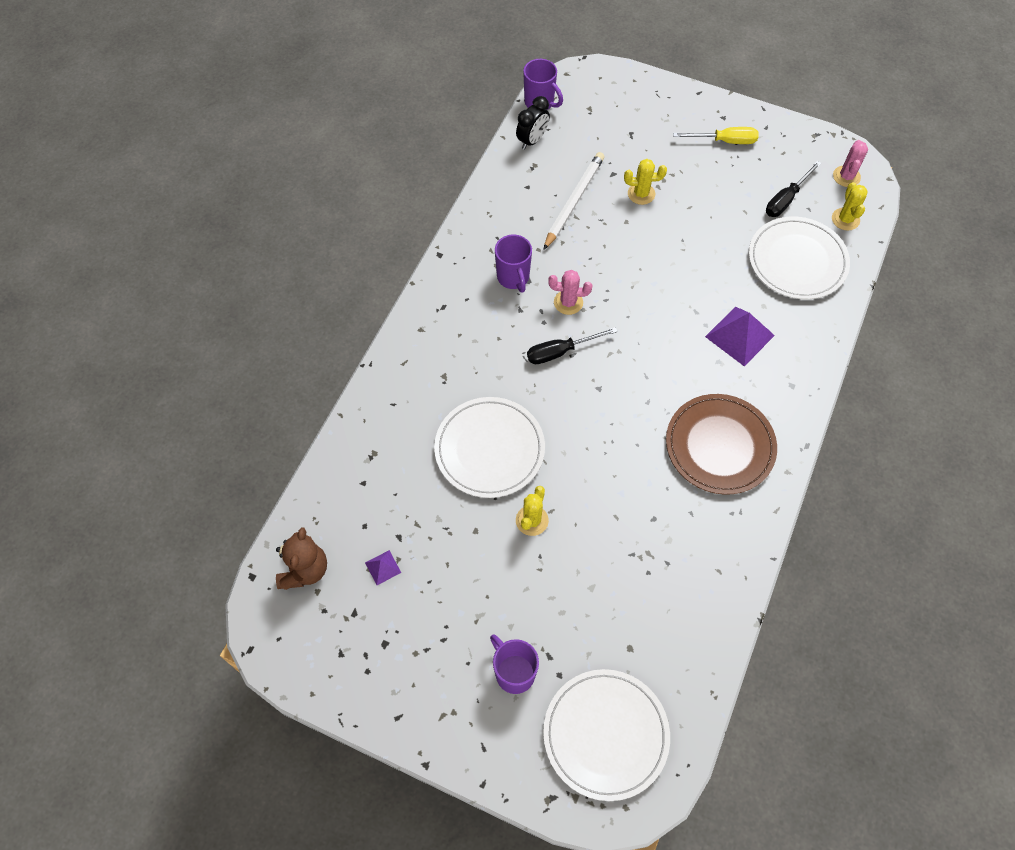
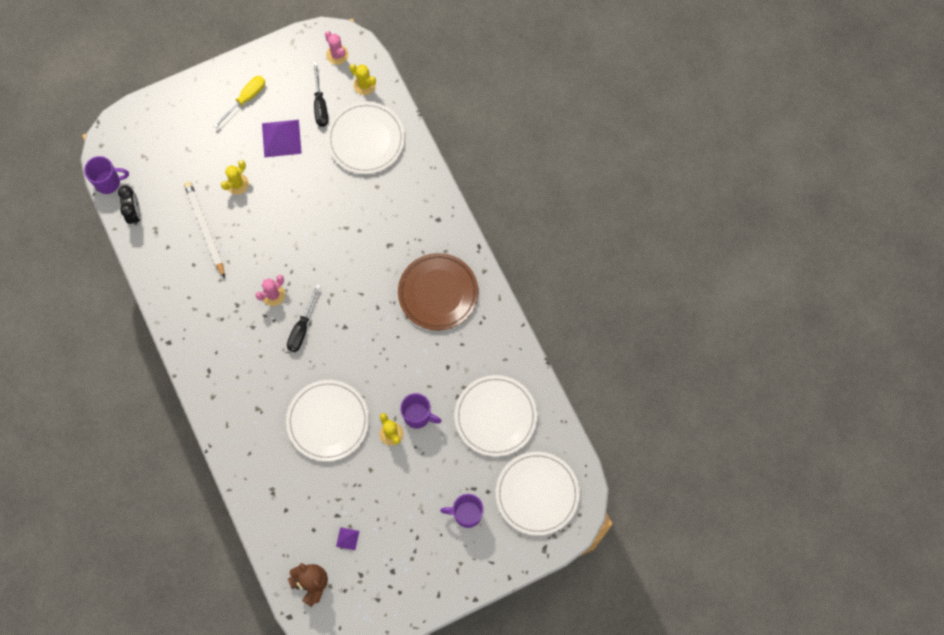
camera: 50 degrees left, 10 degrees up
purple mug [495,235,532,293] -> purple mug moved to [400,393,442,429]
purple pyramid [705,307,775,366] -> purple pyramid moved to [262,120,302,157]
none -> white plate [454,375,537,457]

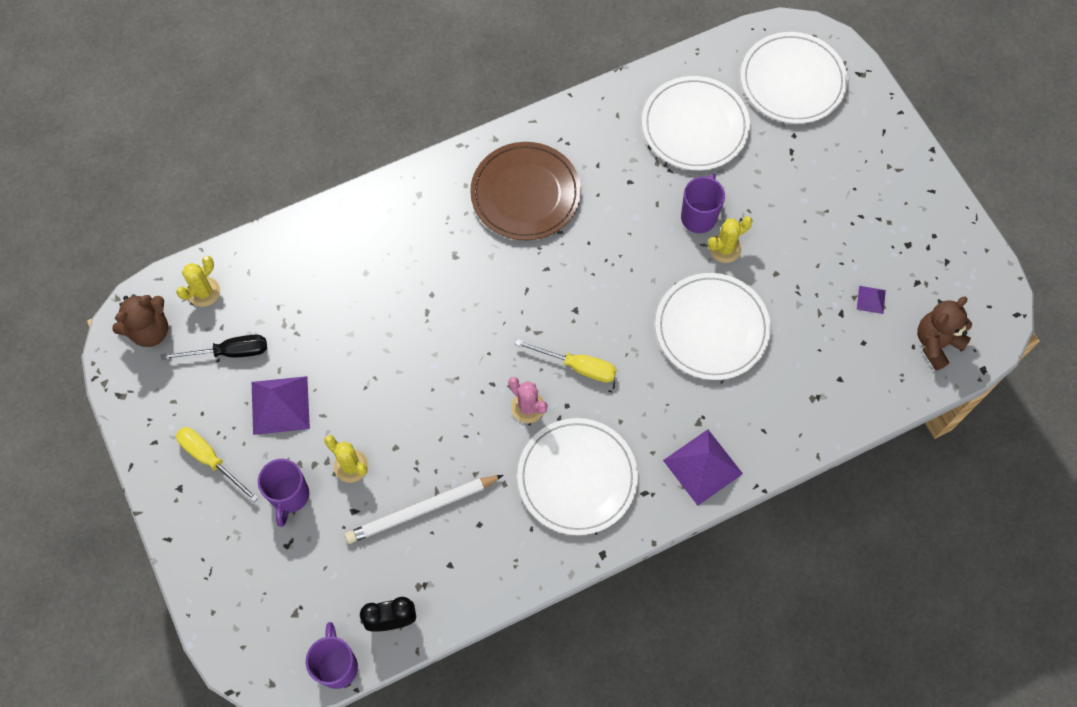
camera: 90 degrees left, 5 degrees down
black screwdriver [287,284,320,352] -> yellow screwdriver [515,339,617,383]
pink cactus [325,31,348,65] -> brown teddy bear [112,294,168,347]
white plate [327,102,405,174] -> white plate moved to [517,418,638,535]
purple mug [440,494,484,528] -> purple mug moved to [258,459,309,527]
none -> purple pyramid [663,429,743,506]

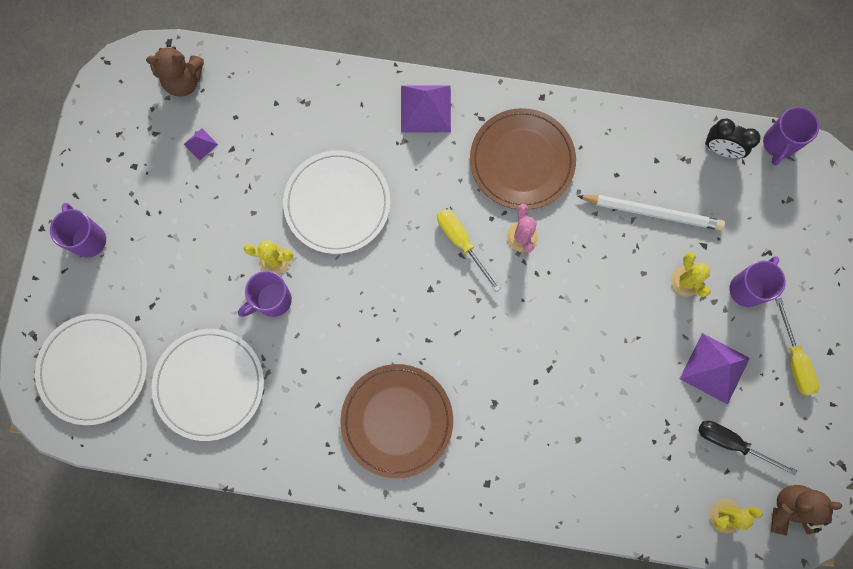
camera: 145 degrees left, 10 degrees up
white plate [517,418,638,535] -> brown plate [470,108,576,210]
none -> purple mug [50,203,106,258]

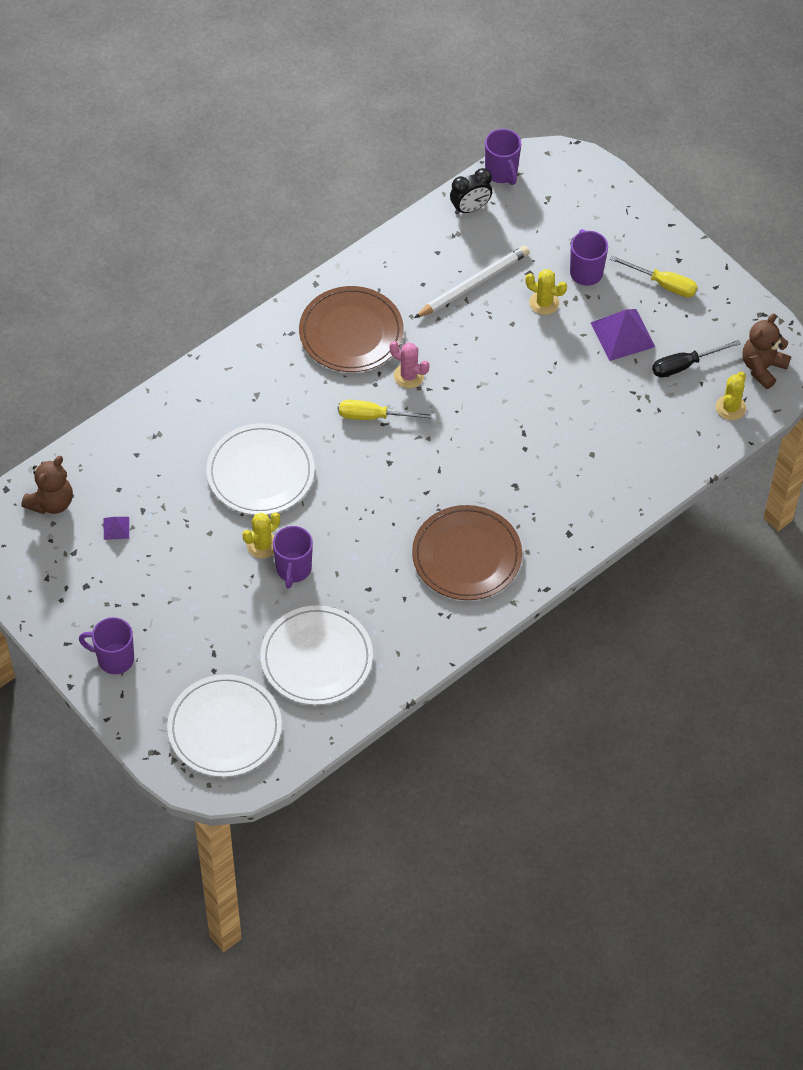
camera: 50 degrees left, 20 degrees down
purple pyramid [401,86,451,132] -> none

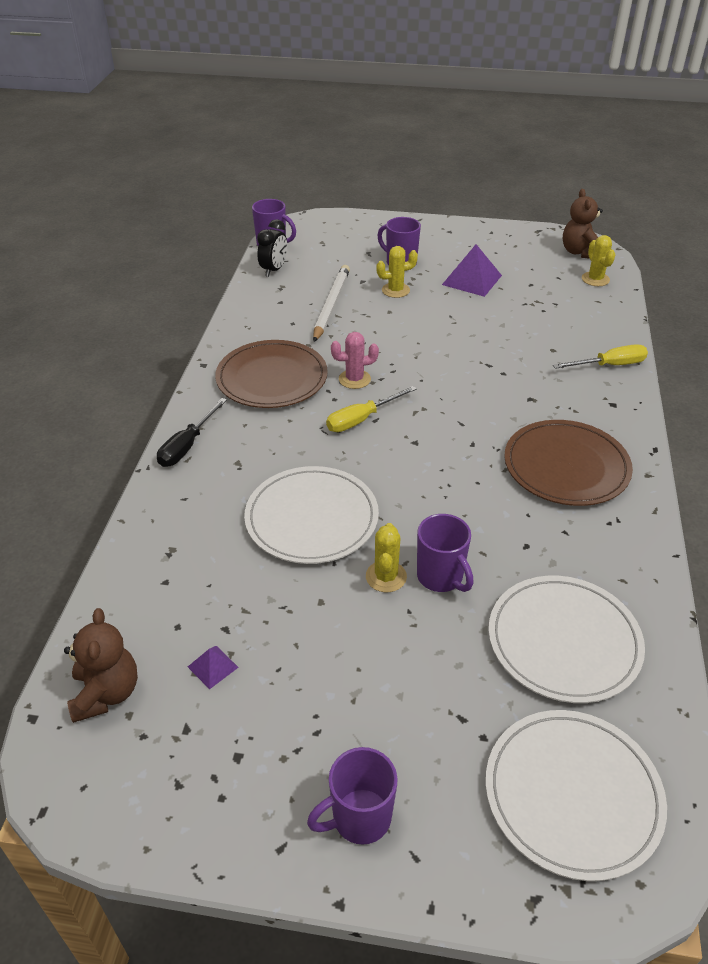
camera: 40 degrees left, 15 degrees down
yellow screwdriver [609,255,698,297] -> yellow screwdriver moved to [553,344,648,369]
black screwdriver [652,340,741,378] -> black screwdriver moved to [157,398,227,467]

